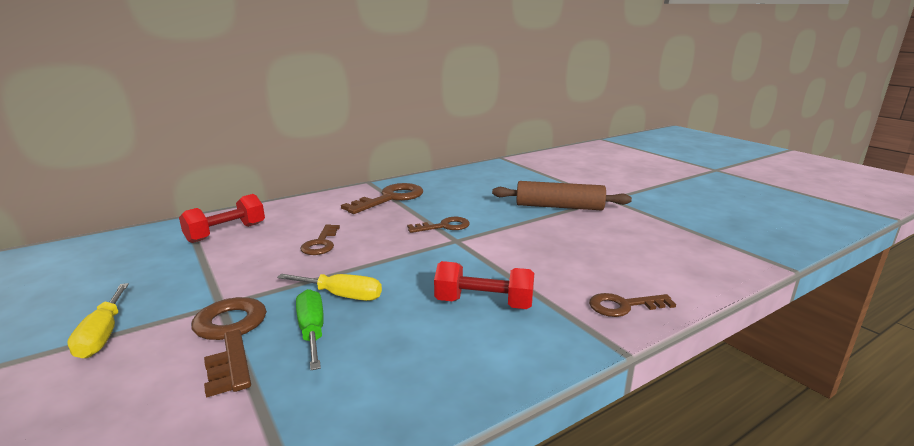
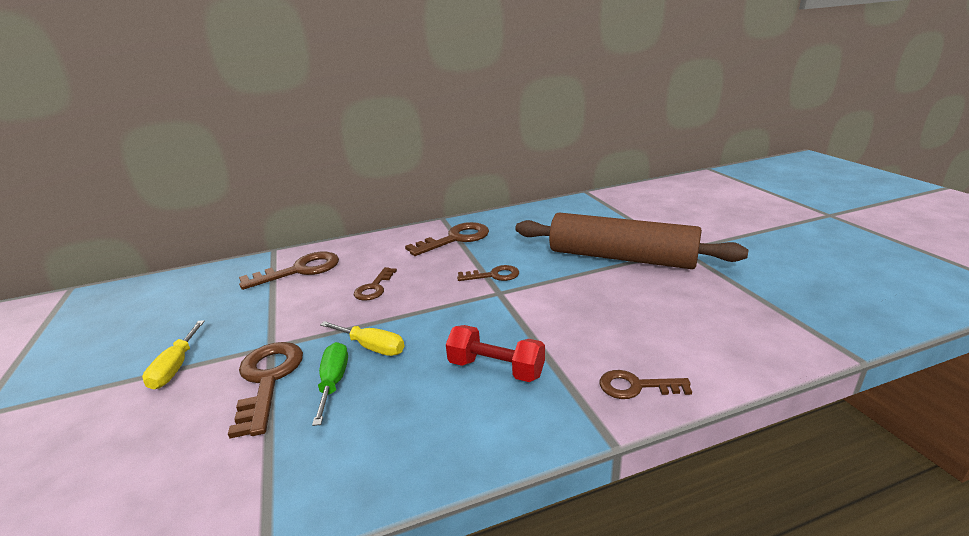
camera: 15 degrees right, 5 degrees up
red dumbbell [179,194,265,243] -> brown key [239,252,339,290]
brown rolling pin [492,181,632,210] -> brown rolling pin [515,212,748,269], size x1.56

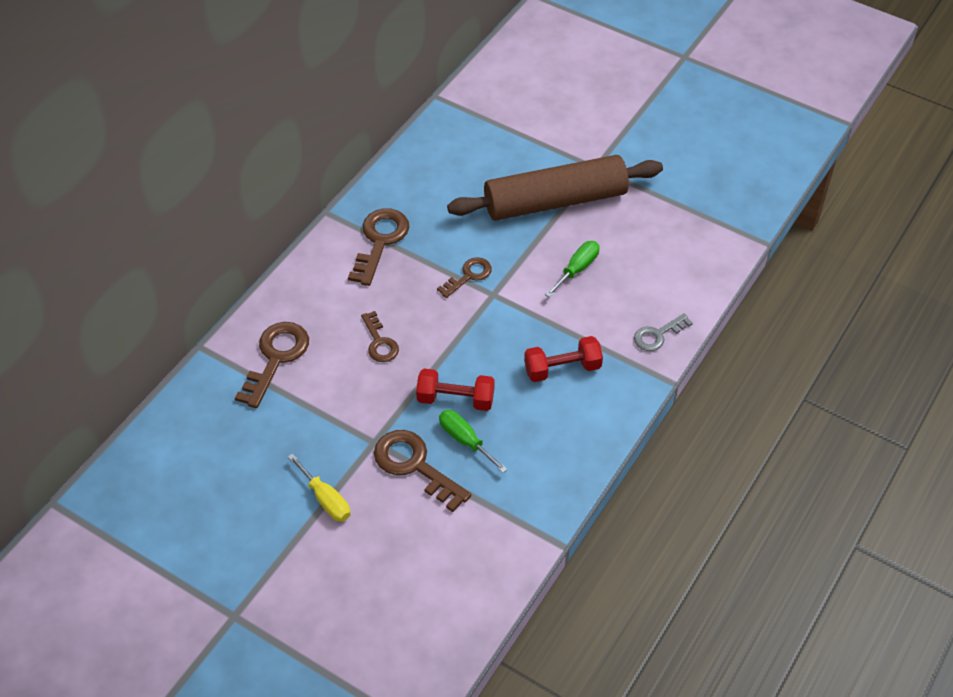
camera: 40 degrees left, 25 degrees up
yellow screwdriver [320,321,405,356] -> red dumbbell [416,369,495,411]
brown key [600,370,692,399] -> grey key [634,313,693,351]
none -> green screwdriver [545,241,600,298]

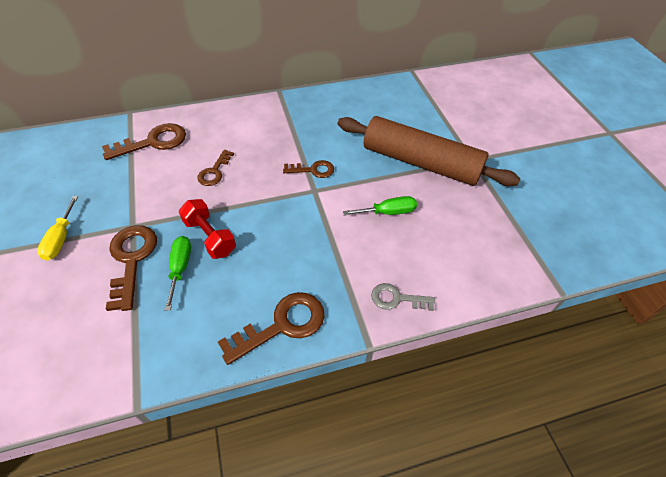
camera: 40 degrees right, 0 degrees up
brown key [348,208,409,286] -> brown key moved to [218,292,325,365]
red dumbbell [524,336,603,382] -> none

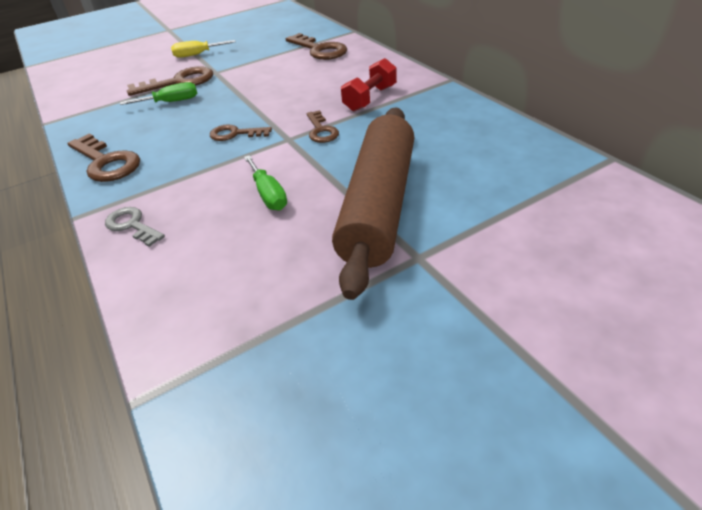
camera: 80 degrees right, 10 degrees down
red dumbbell [179,199,236,259] -> red dumbbell moved to [341,58,397,111]
brown key [197,150,234,186] -> brown key moved to [210,124,272,141]
grey key [371,283,435,311] -> grey key turned 45 degrees counterclockwise [105,207,165,247]

